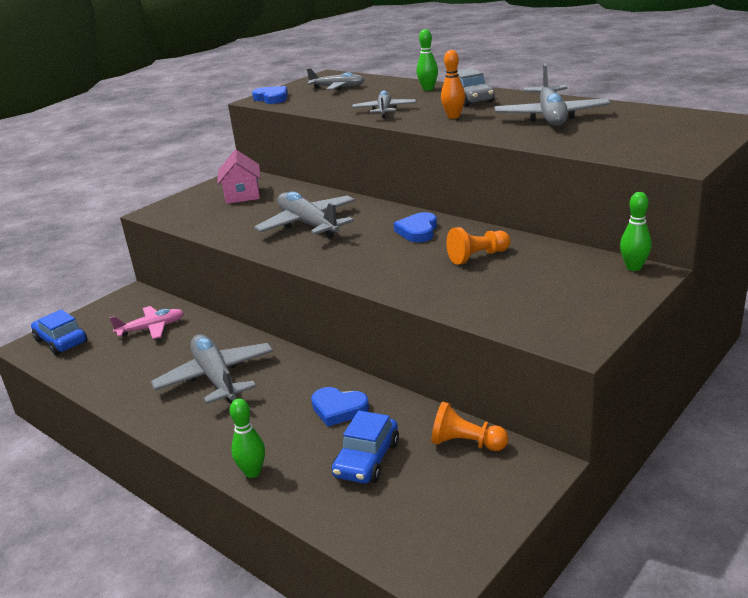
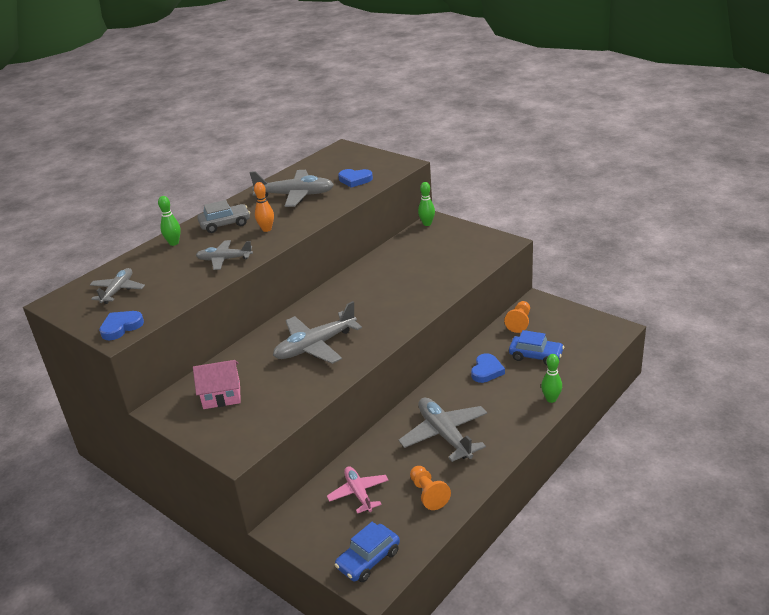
camera: 90 degrees left, 5 degrees up
grey plane [151,334,273,404] -> grey plane turned 90 degrees clockwise [399,397,487,462]
blue heart [394,212,437,243] -> blue heart moved to [338,169,373,188]
orange pawn [446,227,510,265] -> orange pawn moved to [410,466,451,510]

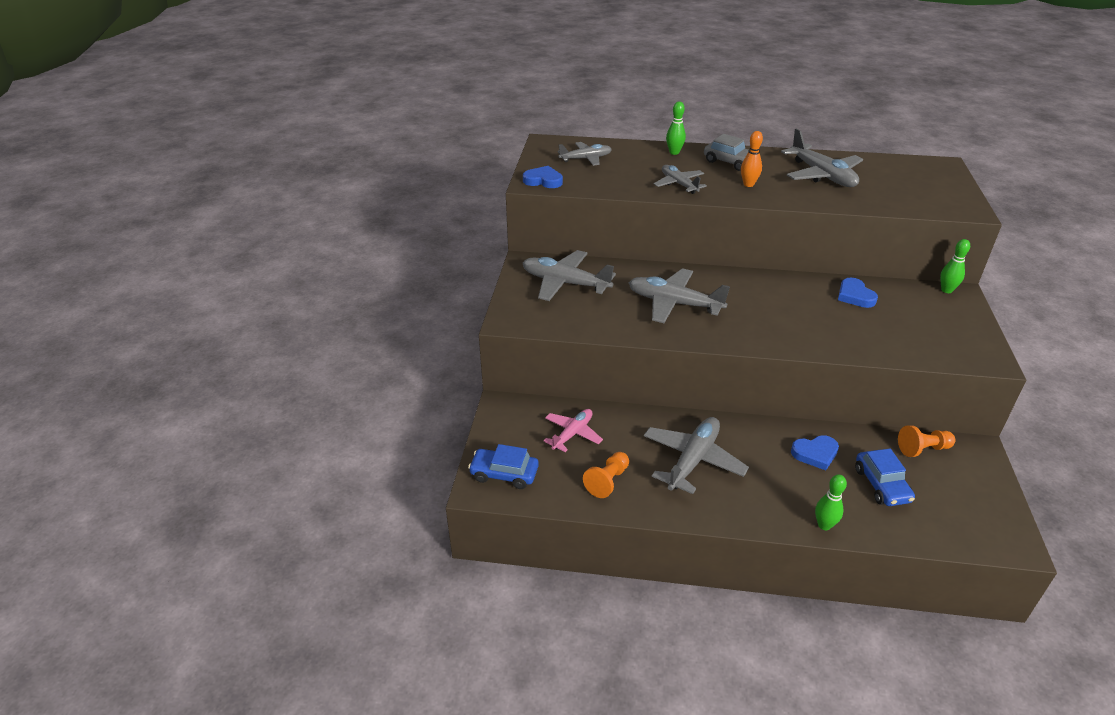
camera: 55 degrees right, 5 degrees up
pink house [193,360,241,409] -> grey plane [523,250,616,301]
blue heart [338,169,373,188] -> blue heart moved to [838,278,878,308]

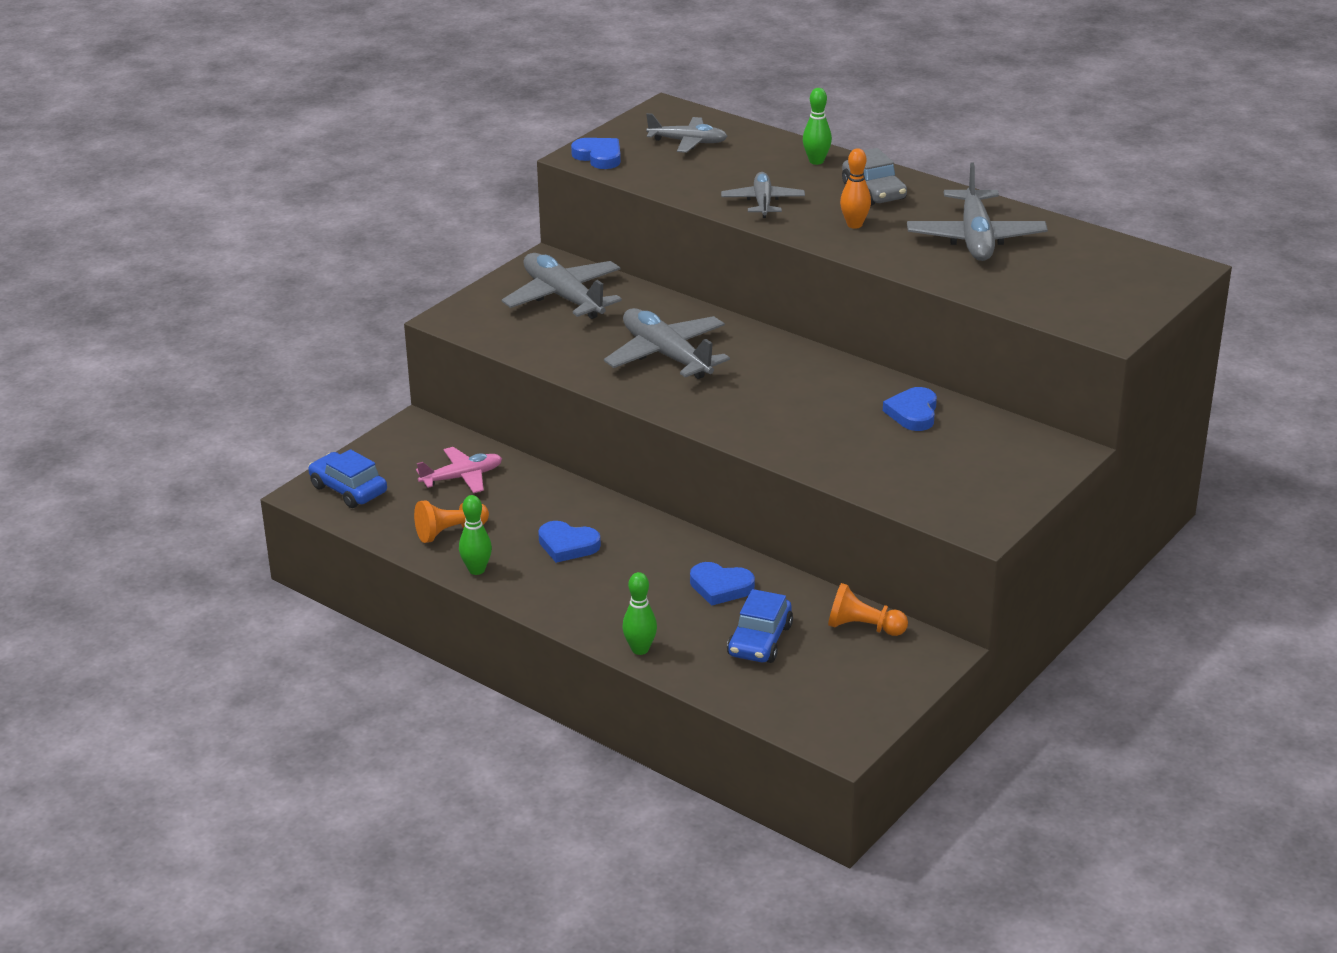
camera: 30 degrees right, 5 degrees down
grey plane [644,417,749,494] -> blue heart [538,521,601,563]
green bowling pin [940,239,970,293] -> green bowling pin moved to [459,495,492,575]

